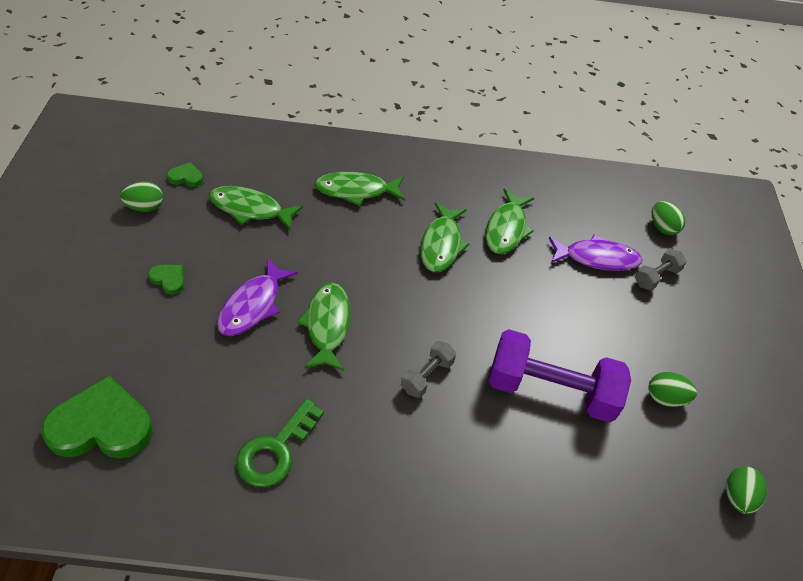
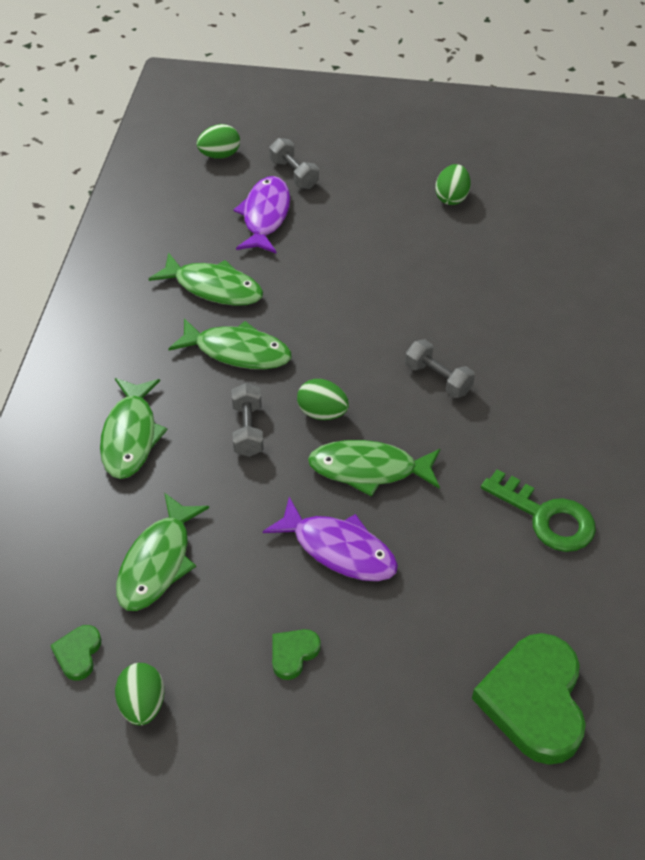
camera: 80 degrees left, 0 degrees up
purple dumbbell [488,329,631,422] -> none
green egg [726,466,767,514] -> green egg moved to [297,379,349,420]
none -> grey dumbbell [232,383,264,457]

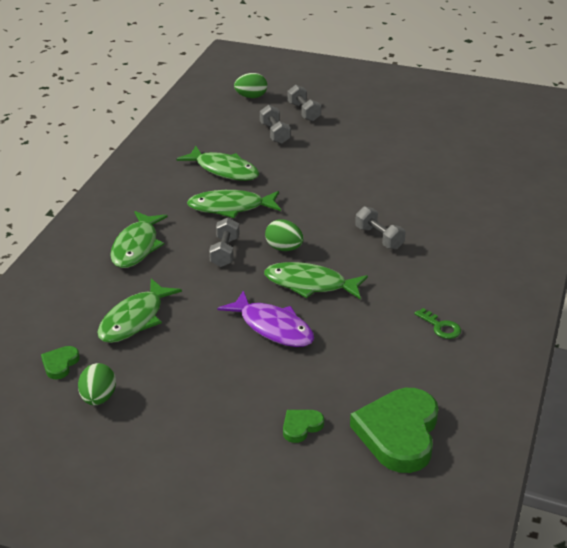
camera: 10 degrees right, 15 degrees down
green fish [168,318,292,369] -> green fish turned 150 degrees clockwise [187,190,281,218]
purple fish [234,176,290,254] -> grey dumbbell [260,105,291,144]
green heart [272,629,321,680] -> green heart moved to [283,410,324,443]
green egg [435,164,471,205] -> none
green key [481,469,596,552] -> green key [414,308,461,339], size x0.55

